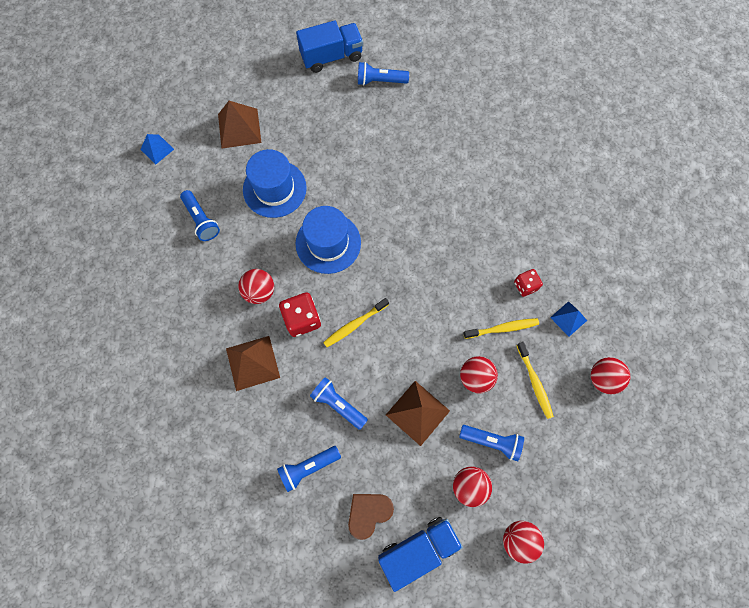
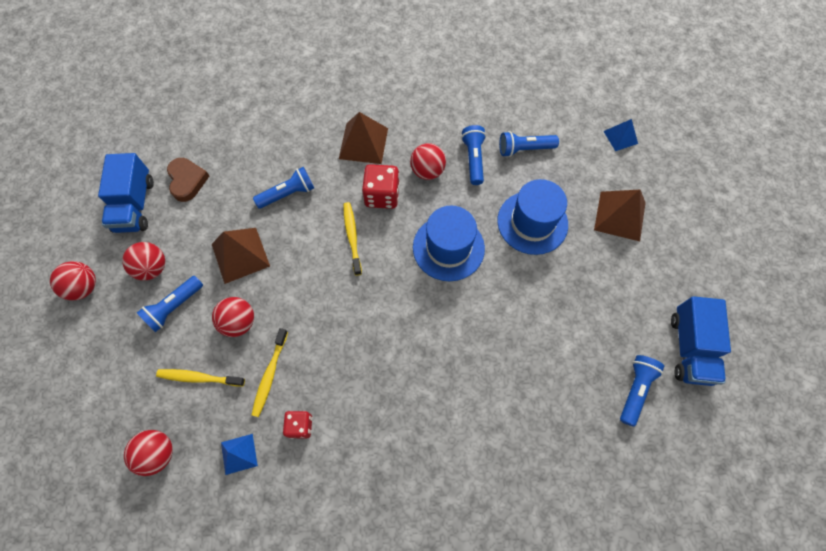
camera: 115 degrees right, 5 degrees down
blue flashlight [277,446,341,492] -> blue flashlight moved to [461,125,486,185]

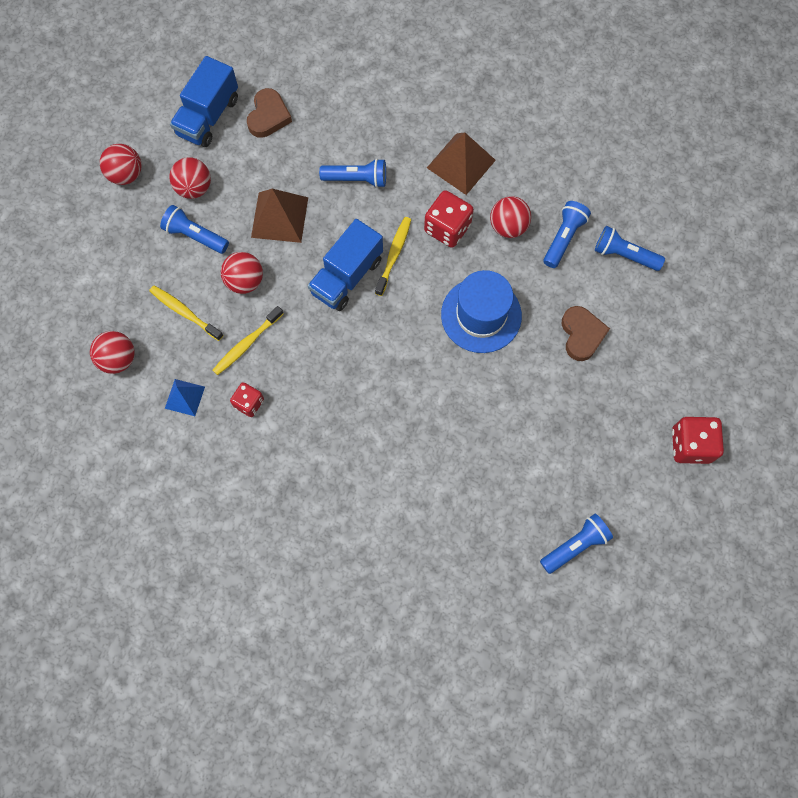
camera: 30 degrees right, 5 degrees up
blue flashlight [137,276,203,332] -> blue flashlight turned 45 degrees clockwise [160,205,229,254]
blue hat [497,179,568,255] -> brown heart [562,306,610,361]
brown pyramid [594,190,646,241] -> none
blue pyramid [603,119,638,151] -> none
blue truck [671,296,731,386] -> blue truck moved to [308,219,383,311]
none -> red dice [672,416,724,464]

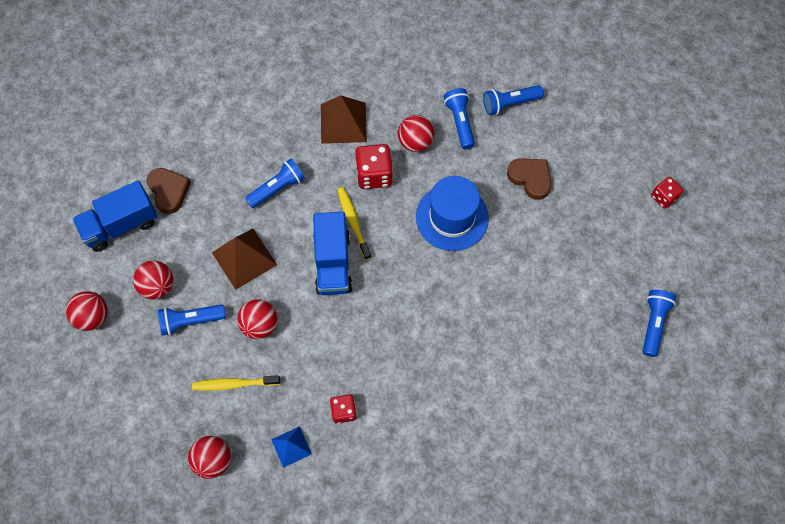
camera: 40 degrees left, 5 degrees down
blue truck [170,56,238,147] -> blue truck turned 75 degrees clockwise [72,180,158,252]
yellow toothbrush [213,306,283,375] -> none
red dice [672,416,724,464] -> red dice [651,177,683,209], size x0.62

